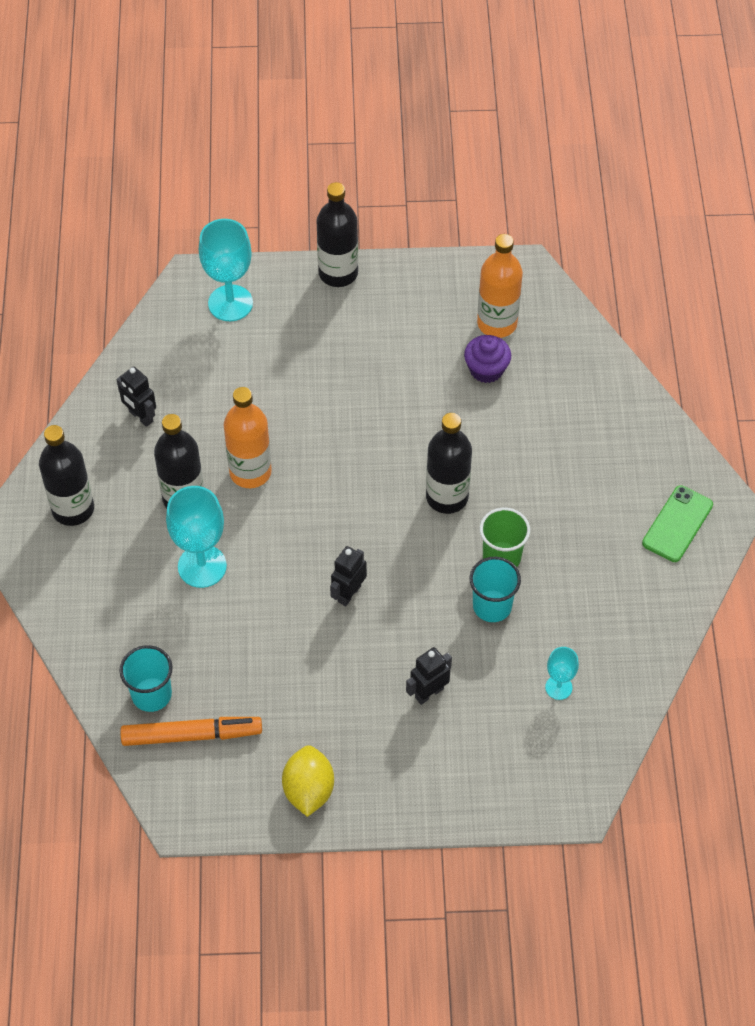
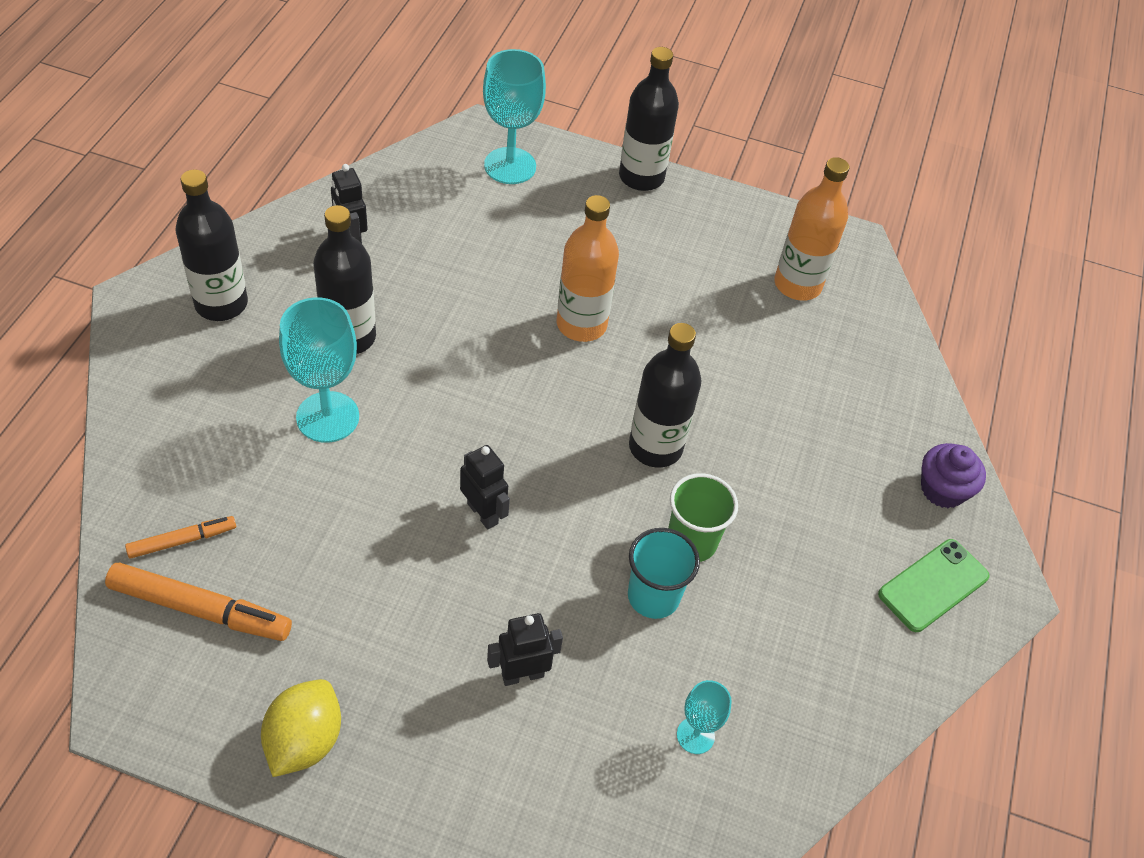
camera: 15 degrees right, 5 degrees down
turquoise cup [119,645,172,712] -> orange marker [125,516,236,559]
orange bottle [224,387,272,488] -> orange bottle moved to [557,195,619,342]
black robot [330,546,367,606] -> black robot turned 90 degrees clockwise [460,445,510,530]
purple cupcake [464,335,511,383] -> purple cupcake moved to [921,443,986,508]

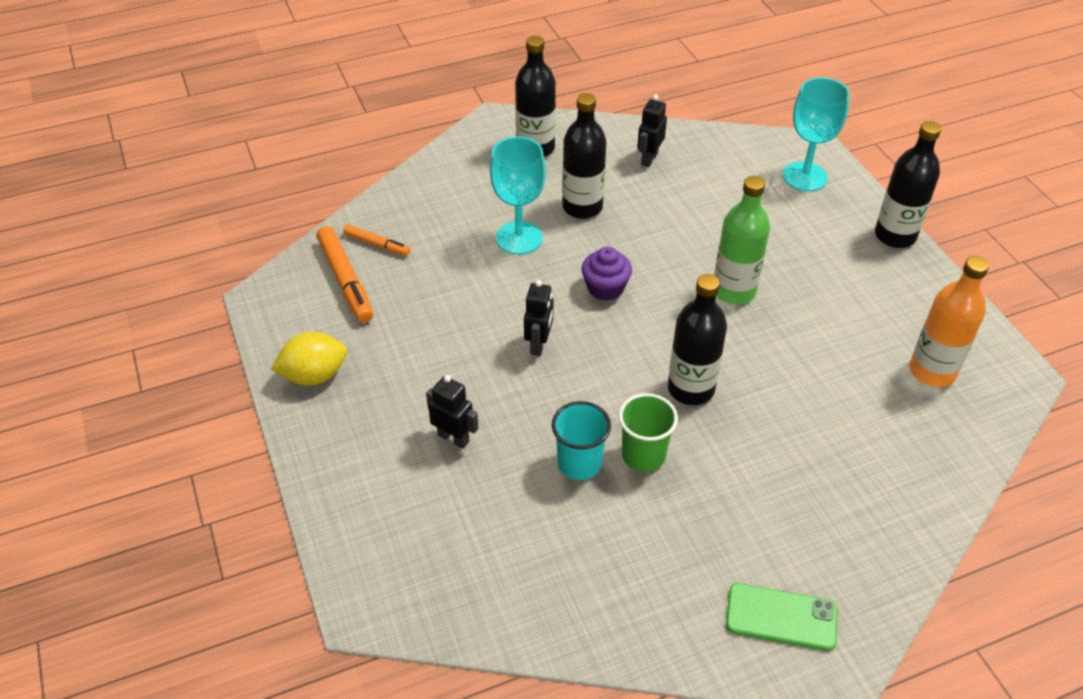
camera: 55 degrees right, 5 degrees down
orange bottle [557,195,619,342] -> green bottle [714,176,770,305]
turquoise goblet [677,680,732,754] -> none
purple cupcake [921,443,986,508] -> purple cupcake moved to [582,247,632,301]

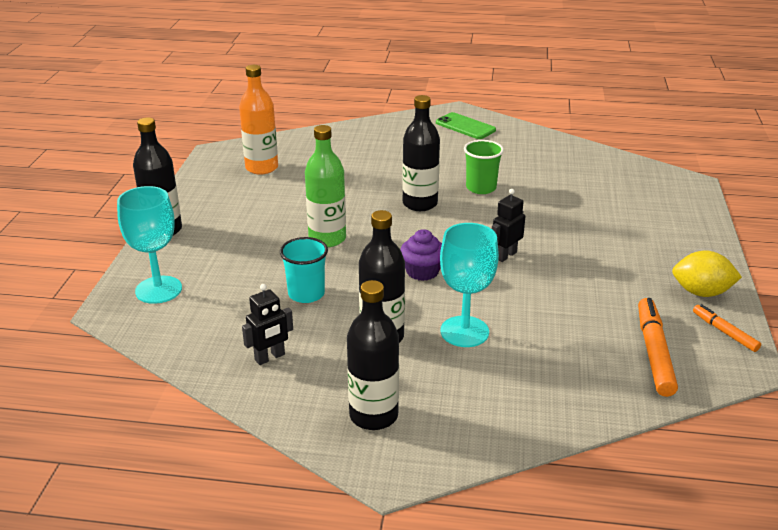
camera: 150 degrees left, 15 degrees down
orange marker [343,224,410,256] -> orange marker moved to [693,304,761,352]
black robot [426,375,478,449] -> none
turquoise cup [552,401,611,480] -> turquoise cup moved to [280,237,328,303]

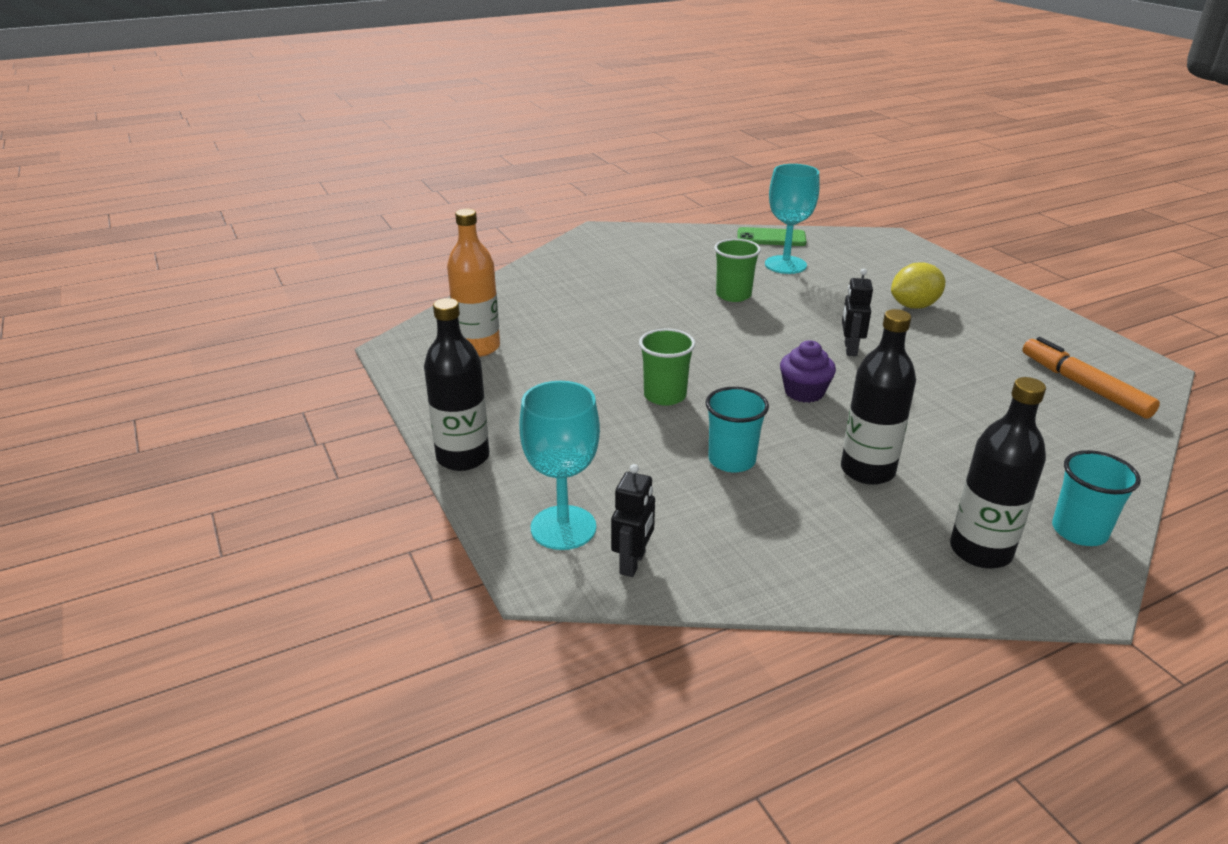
camera: 35 degrees left, 0 degrees up
black robot [242,284,293,365] -> black robot moved to [611,464,655,577]
green bottle [305,125,346,247] -> green cup [639,329,695,406]
black bottle [402,95,440,211] -> none
green phone [436,112,496,139] -> green phone moved to [738,227,806,246]
turquoise goblet [440,223,499,347] -> turquoise goblet moved to [765,164,820,274]
yellow lemon [672,251,742,297] -> yellow lemon moved to [891,262,945,309]
orange marker [693,304,761,352] -> none
none -> turquoise cup [1052,450,1141,546]

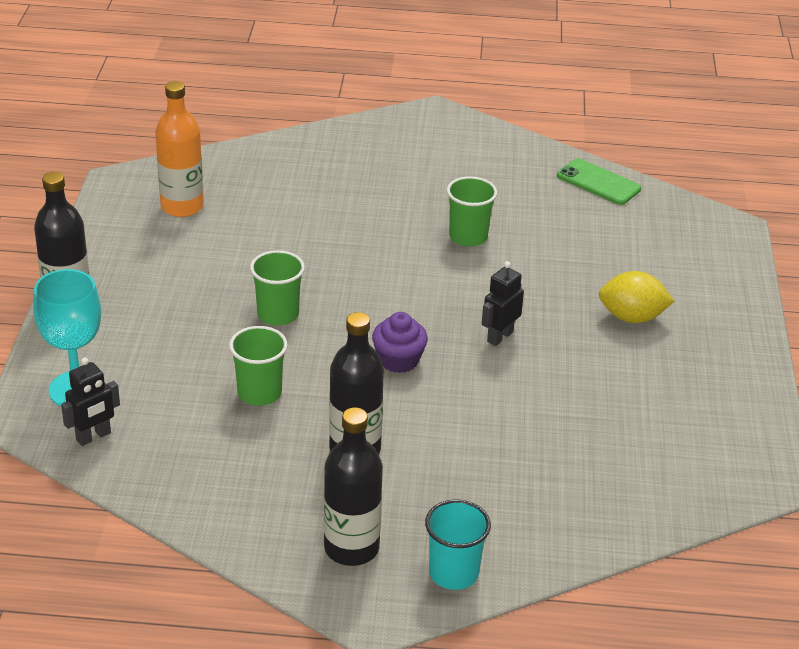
camera: 30 degrees right, 5 degrees up
turquoise cup [705,387,769,472] -> green cup [229,326,288,406]
turquoise goblet [765,164,820,274] -> none
orange marker [1023,337,1160,419] -> none

